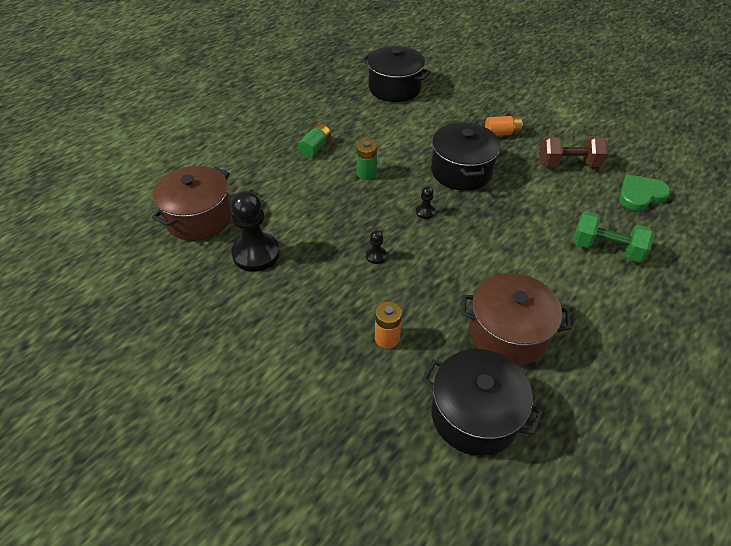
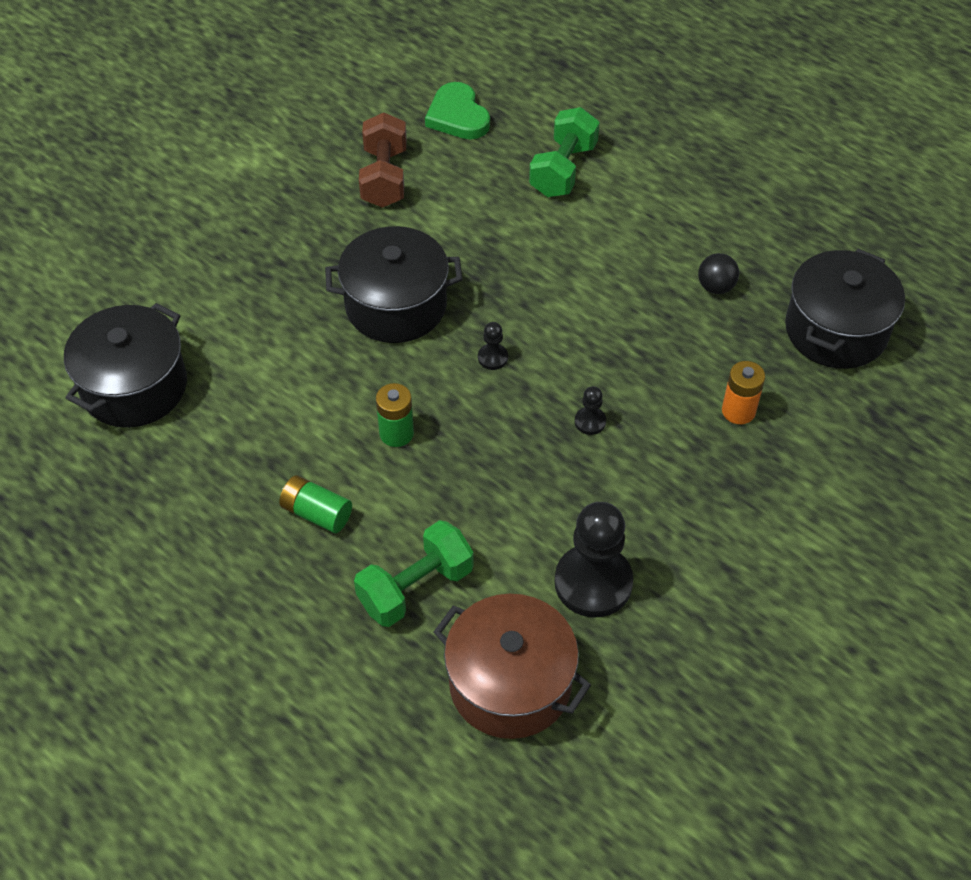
camera: 90 degrees left, 5 degrees up
brown pot [461,273,571,366] -> black ball [698,253,739,294]
orange battery [485,115,523,136] -> none
none -> green dumbbell [354,520,474,627]

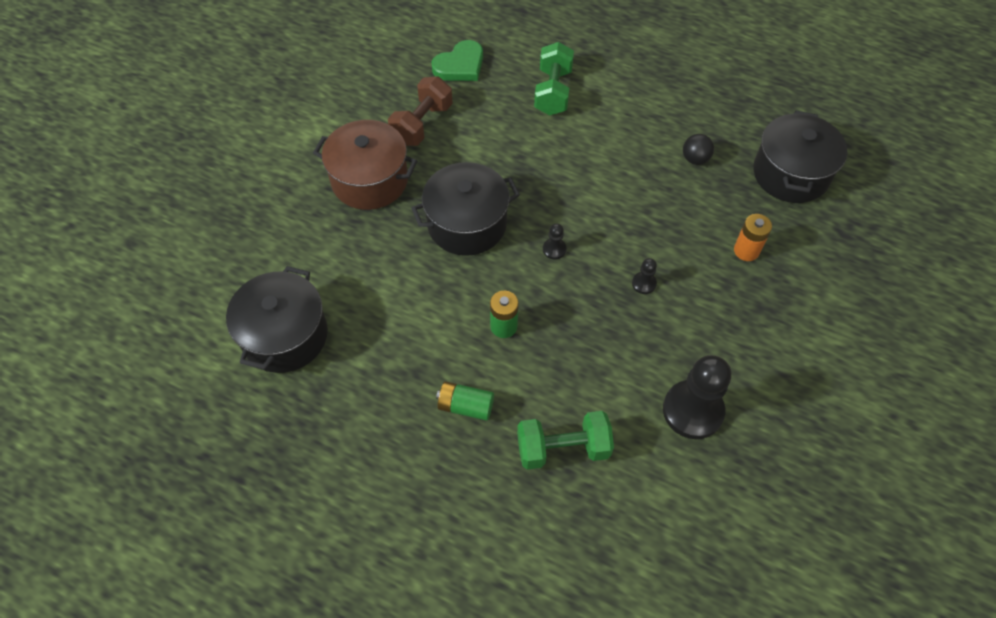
camera: 15 degrees left, 5 degrees up
green dumbbell [354,520,474,627] -> green dumbbell turned 45 degrees clockwise [517,411,614,470]
brown dumbbell [359,112,407,208] -> brown dumbbell turned 45 degrees clockwise [388,76,453,146]
green heart [425,82,490,139] -> green heart turned 90 degrees counterclockwise [431,40,483,81]
brown pot [434,594,591,739] -> brown pot moved to [313,120,417,210]

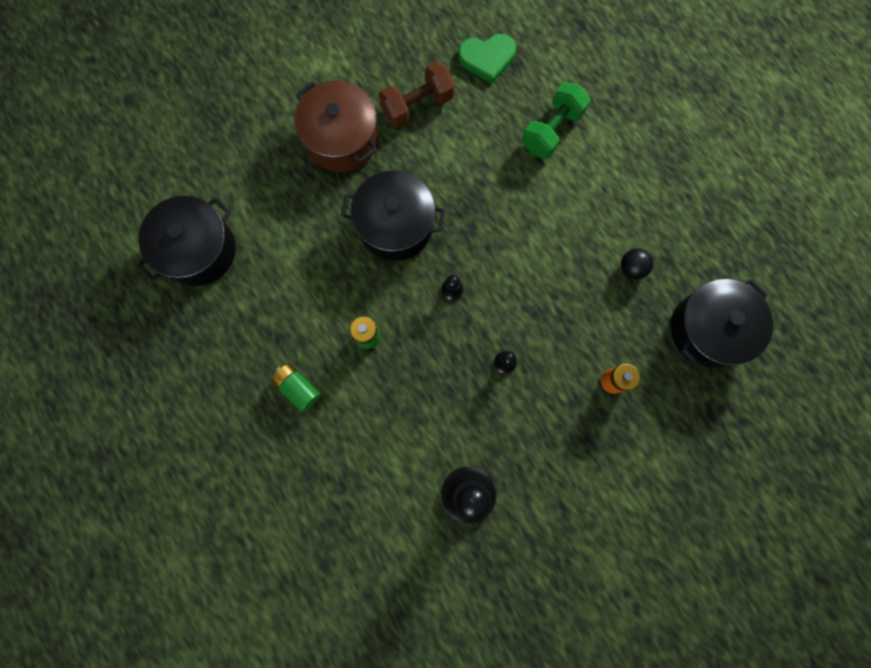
camera: 30 degrees right, 20 degrees up
green dumbbell [517,411,614,470] -> none

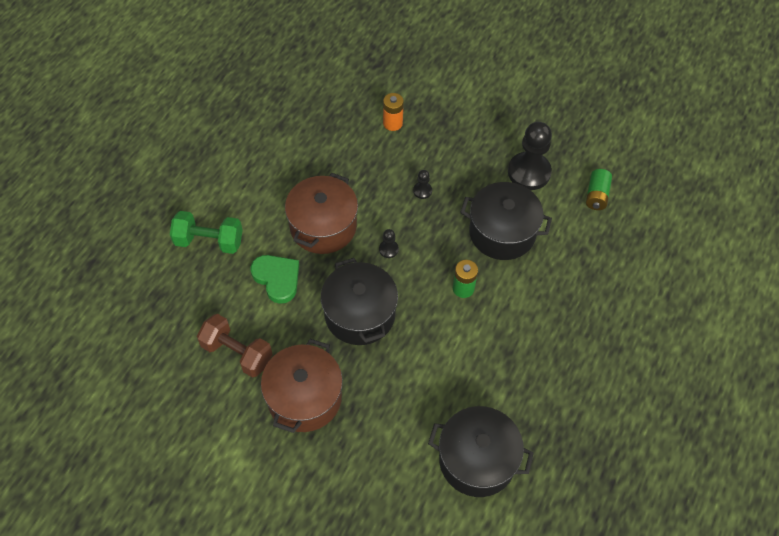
camera: 120 degrees left, 20 degrees down
green battery [271,363,321,412] -> green battery moved to [586,169,612,210]
green heart [458,34,516,84] -> green heart moved to [251,255,299,304]
black ball [621,248,654,279] -> none
black pot [671,279,773,368] -> black pot moved to [460,182,552,260]
none -> brown pot [285,173,358,254]

